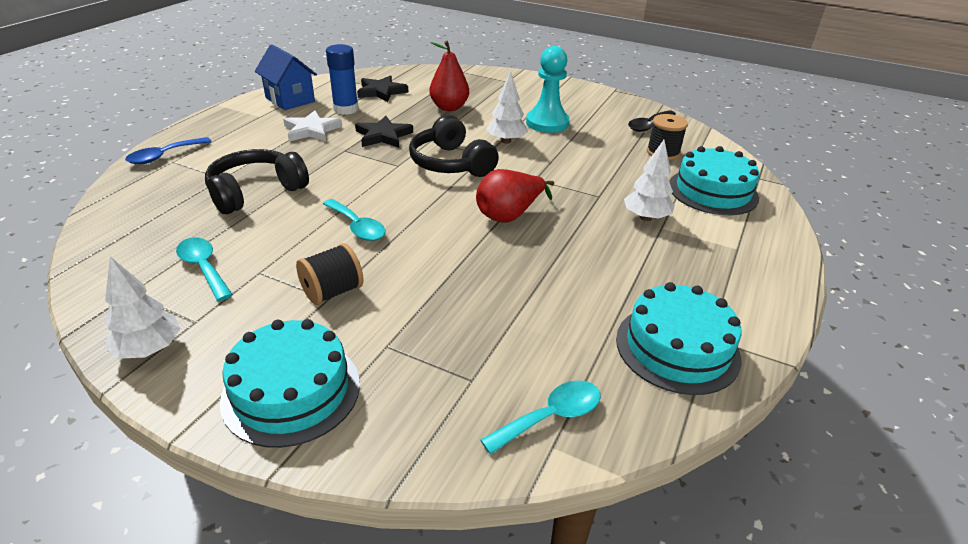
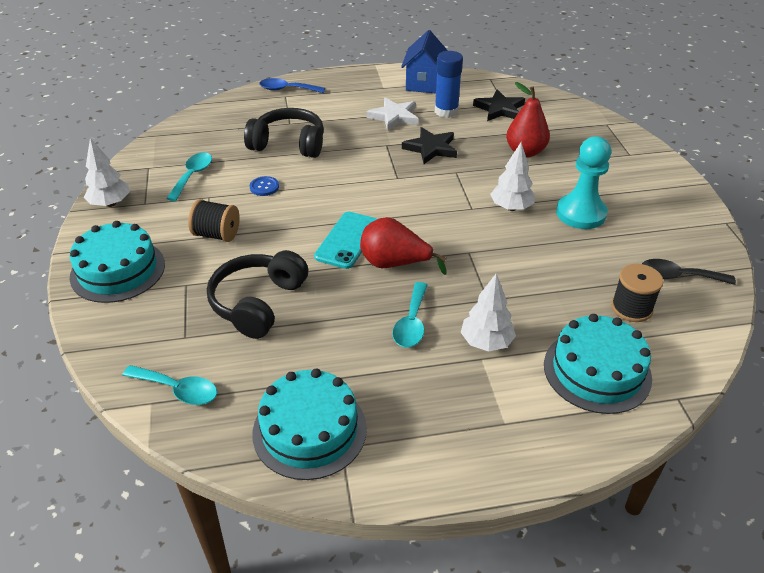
camera: 55 degrees right, 5 degrees up
turquoise spoon [323,199,385,241] -> turquoise spoon moved to [392,282,428,347]
black headphones [409,115,499,177] -> black headphones moved to [207,250,308,339]
none -> blue button [250,176,279,196]
none -> turquoise phone [314,212,377,269]

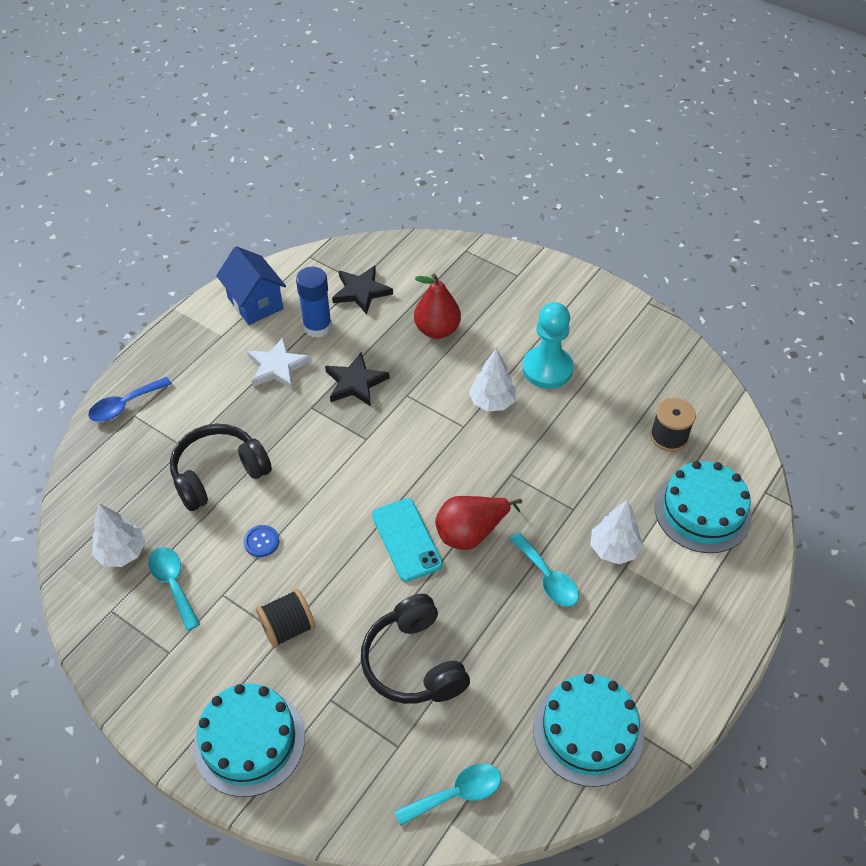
camera: 45 degrees left, 10 degrees up
white tree [84,138,130,207] -> white tree moved to [92,504,145,567]
black spoon [642,259,736,285] -> none

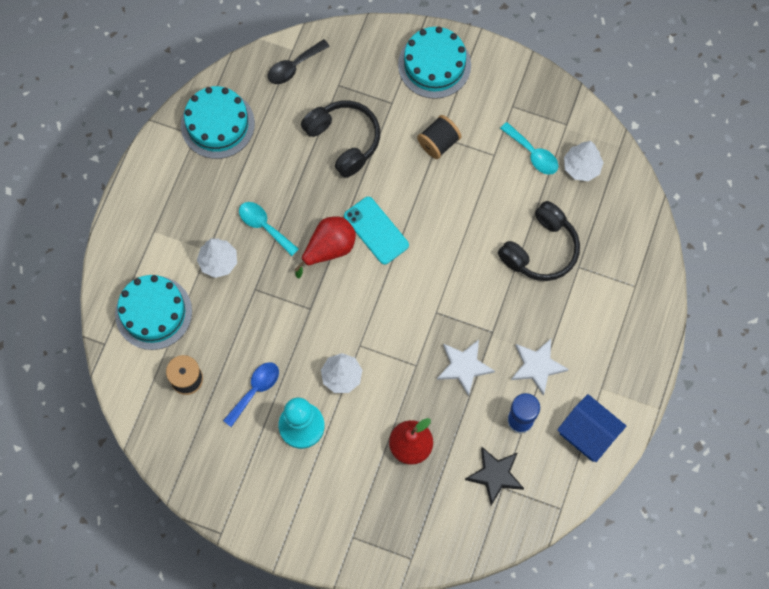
camera: 165 degrees right, 20 degrees up
blue spoon [88,377,172,422] -> blue spoon moved to [223,362,279,427]
blue button [244,525,279,557] -> none
black star [325,352,390,407] -> white star [437,340,495,396]
turquoise spoon [394,763,501,826] -> black spoon [268,39,330,84]

